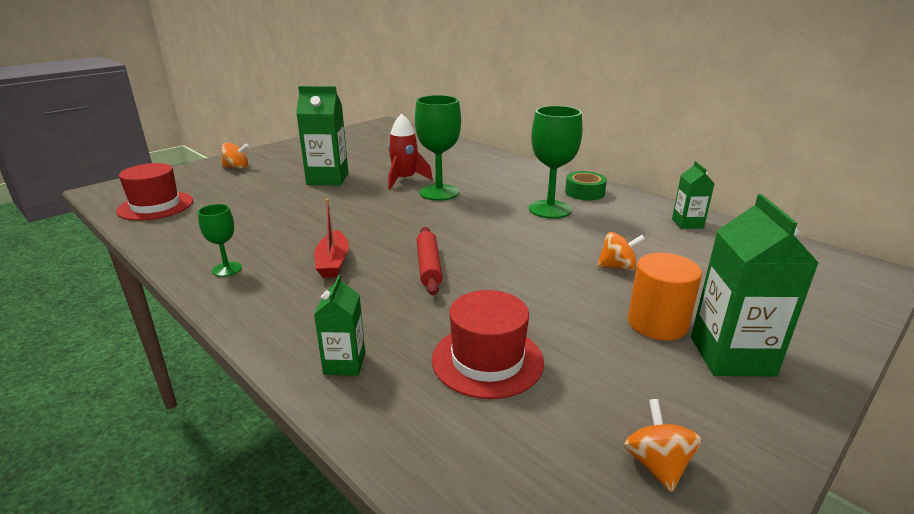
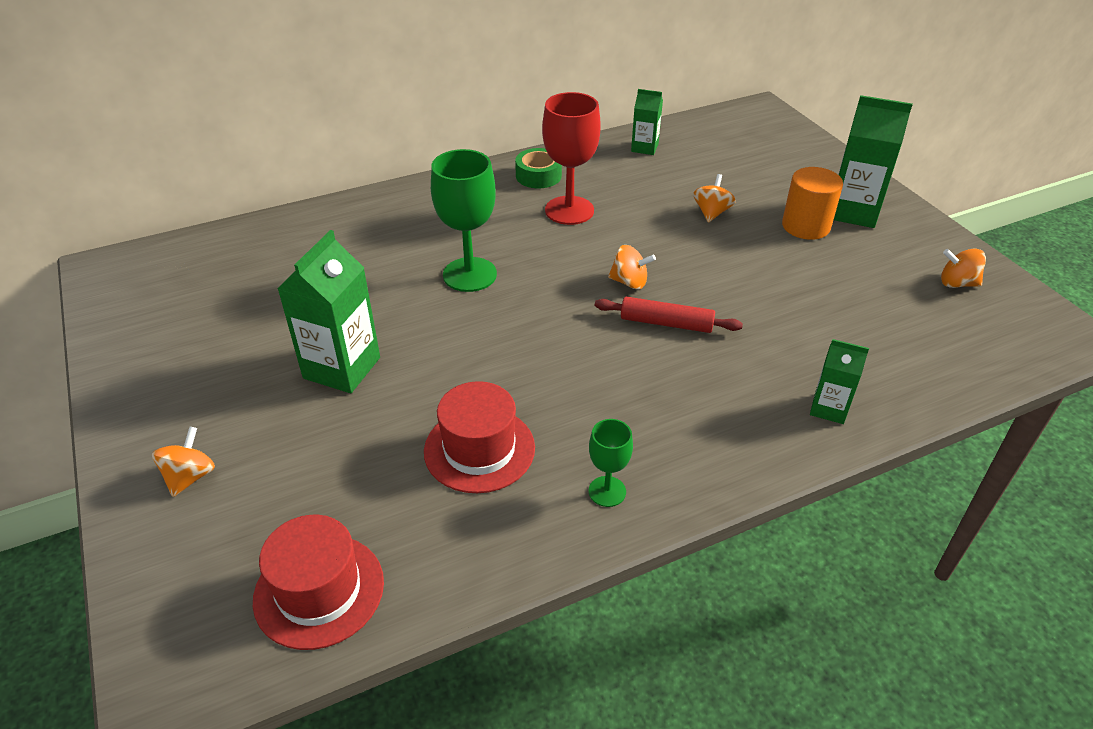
camera: 70 degrees left, 15 degrees up
red boat [315,199,349,278] -> none
red rocket [388,114,433,190] -> none
red hat [432,290,544,399] -> red hat moved to [424,381,535,493]
green goblet [529,106,582,219] -> red goblet [542,92,601,225]
none -> orange spinning top [608,245,656,289]

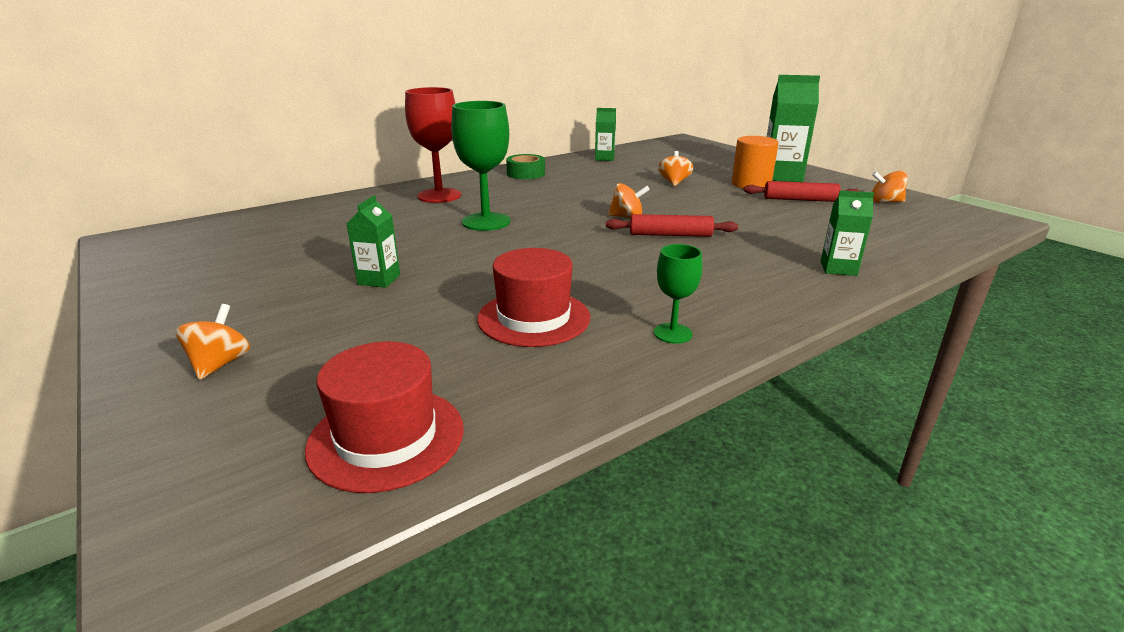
camera: 10 degrees left, 15 degrees down
green carton [277,230,380,393] -> green carton [347,195,400,288], size x0.56
red goblet [542,92,601,225] -> red goblet moved to [405,87,461,203]
none -> red rolling pin [744,181,861,202]

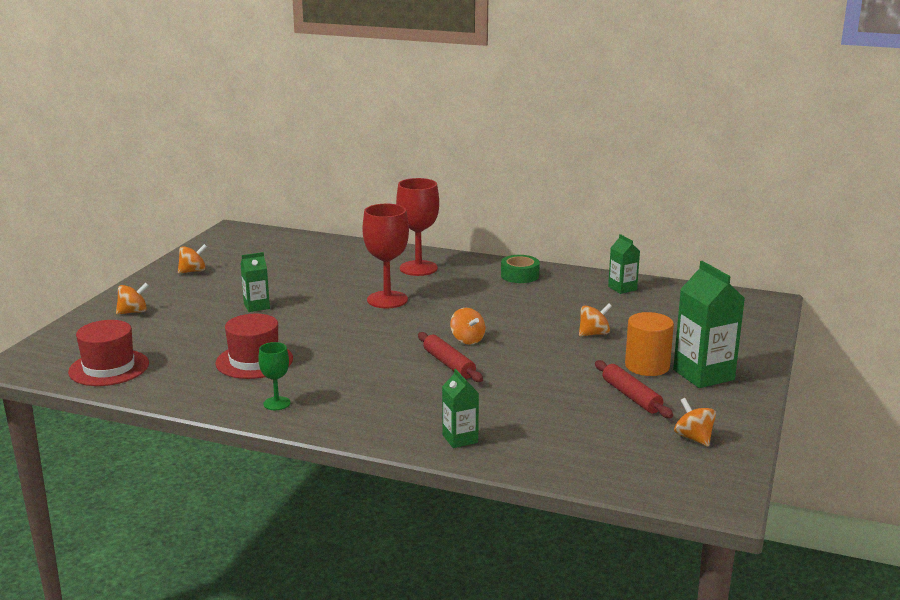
camera: 55 degrees right, 5 degrees down
green goblet [451,101,510,231] -> red goblet [362,204,409,308]
none -> orange spinning top [178,244,207,274]

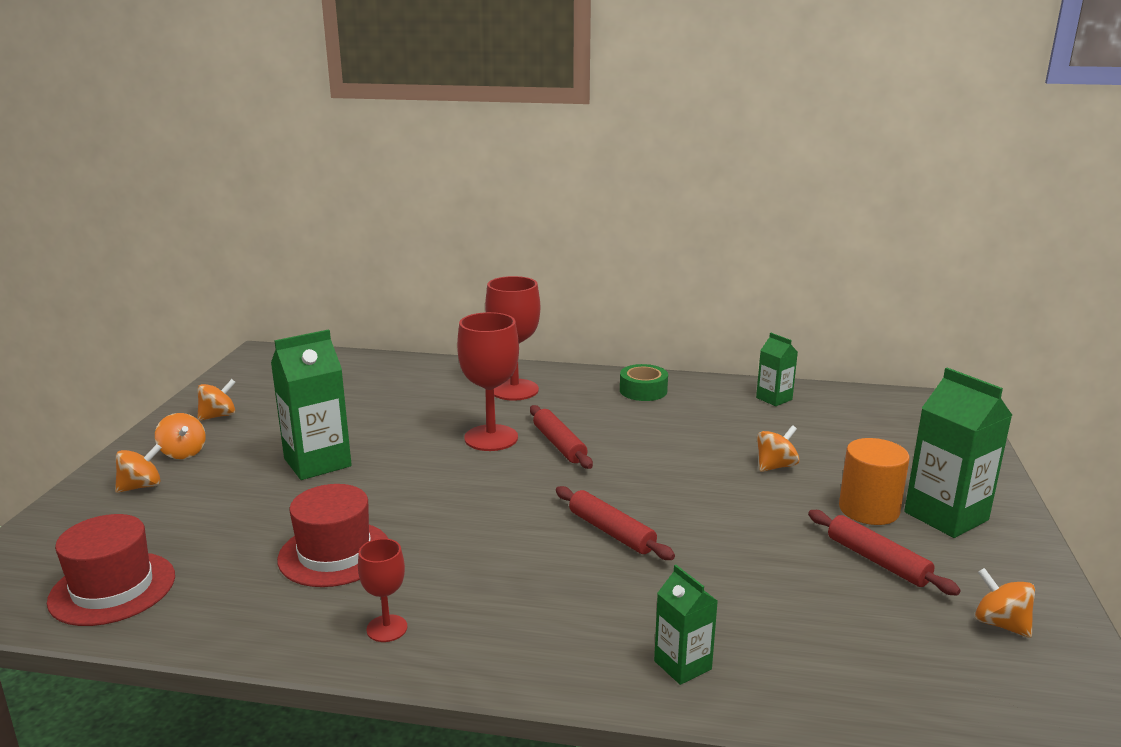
camera: 10 degrees left, 0 degrees up
green carton [241,252,270,312] -> green carton [271,329,352,480], size x1.78
green goblet [258,342,291,410] -> red goblet [358,538,408,642]
orange spinning top [450,308,485,345] -> orange spinning top moved to [155,413,206,459]
none -> red rolling pin [530,405,593,469]

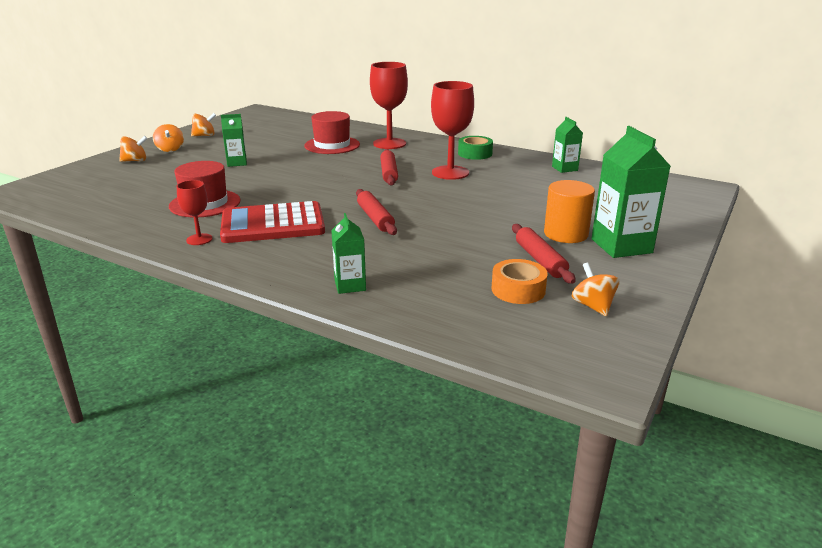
camera: 20 degrees right, 5 degrees up
red hat [47,514,175,626] -> red hat moved to [304,111,360,154]
green carton [271,329,352,480] -> green carton [221,114,247,167], size x0.56
red goblet [457,312,519,451] -> red goblet moved to [431,81,474,180]
orange spinning top [757,425,799,472] -> none
none -> red calculator [220,201,325,243]
none -> orange tape [492,259,548,304]

